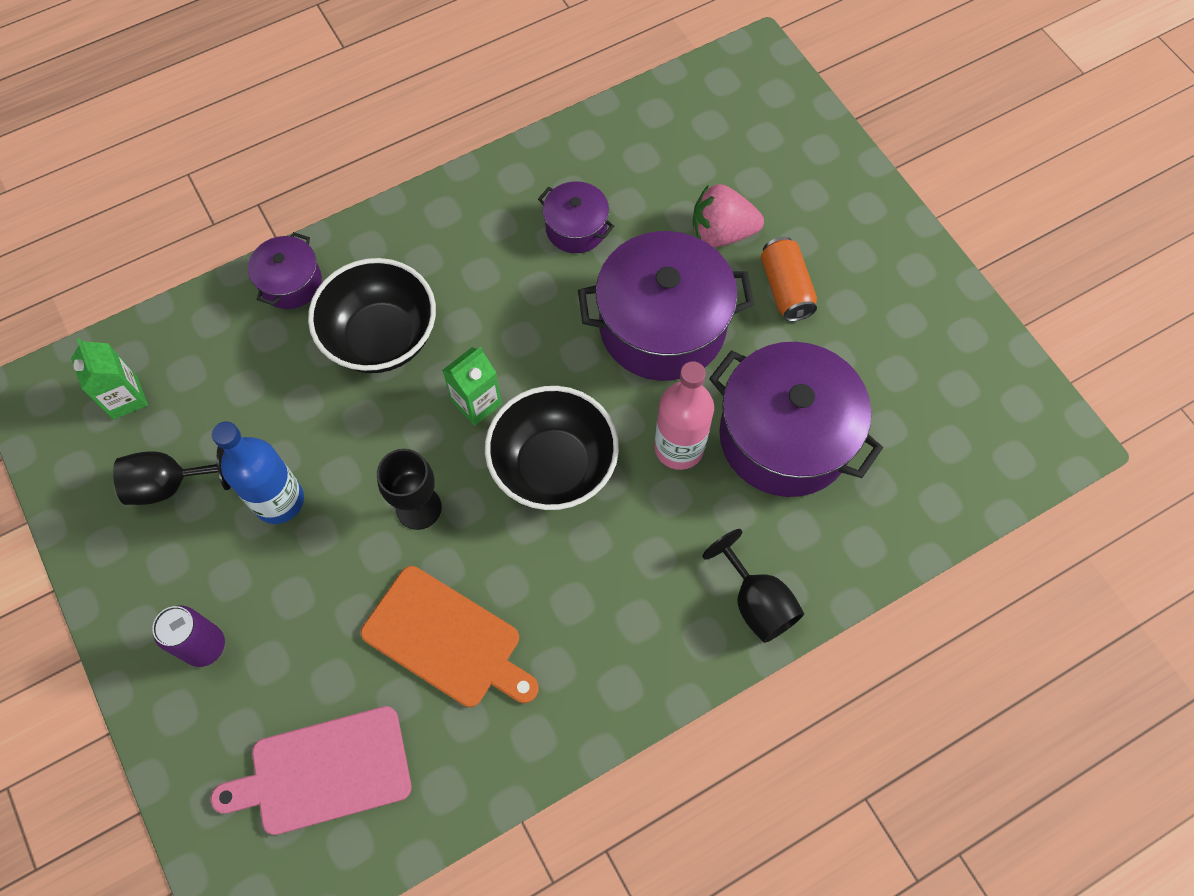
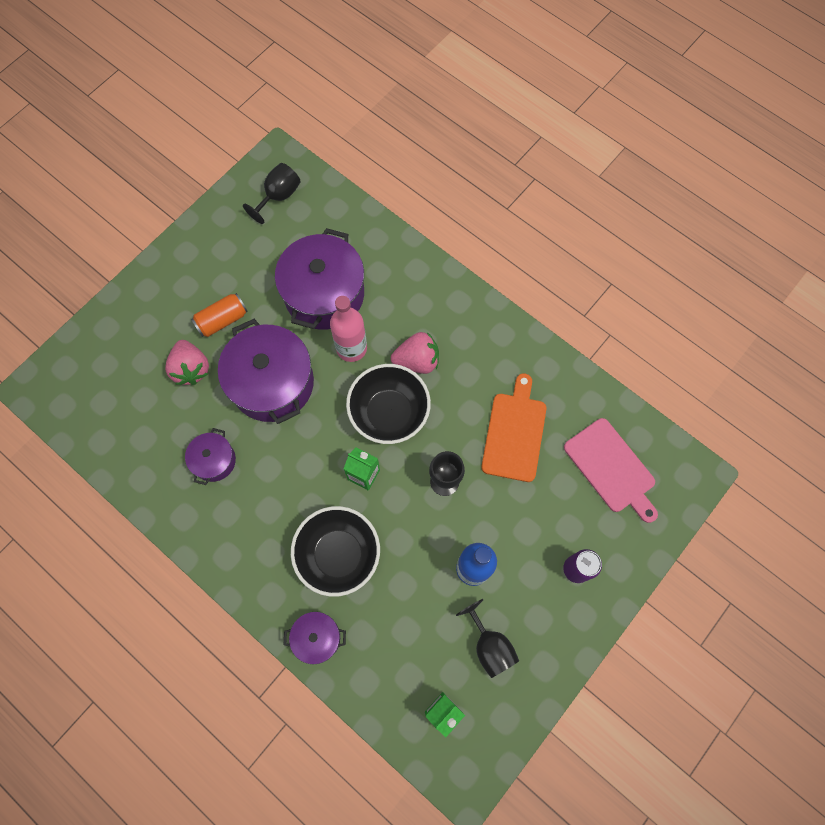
camera: 110 degrees left, 5 degrees up
black goblet [702,529,804,643] -> black goblet moved to [243,163,301,224]
none -> pink strawberry [391,332,439,374]

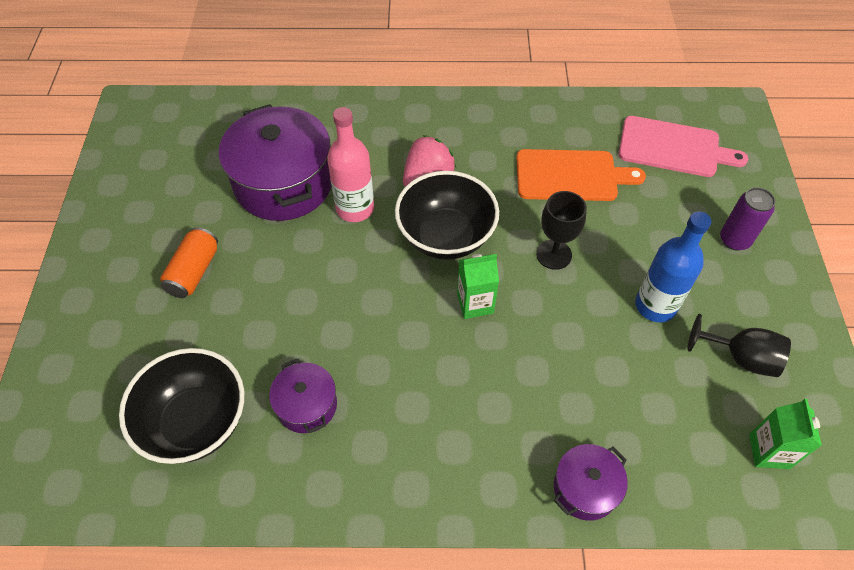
camera: 40 degrees left, 15 degrees down
pink strawberry [165,340,209,385] -> none
purple pot [218,319,314,424] -> none
black goblet [243,163,301,224] -> none
black bowl [291,506,380,597] -> black bowl moved to [119,348,244,464]
orange cutting board [481,373,547,482] -> orange cutting board turned 120 degrees clockwise [517,149,646,201]

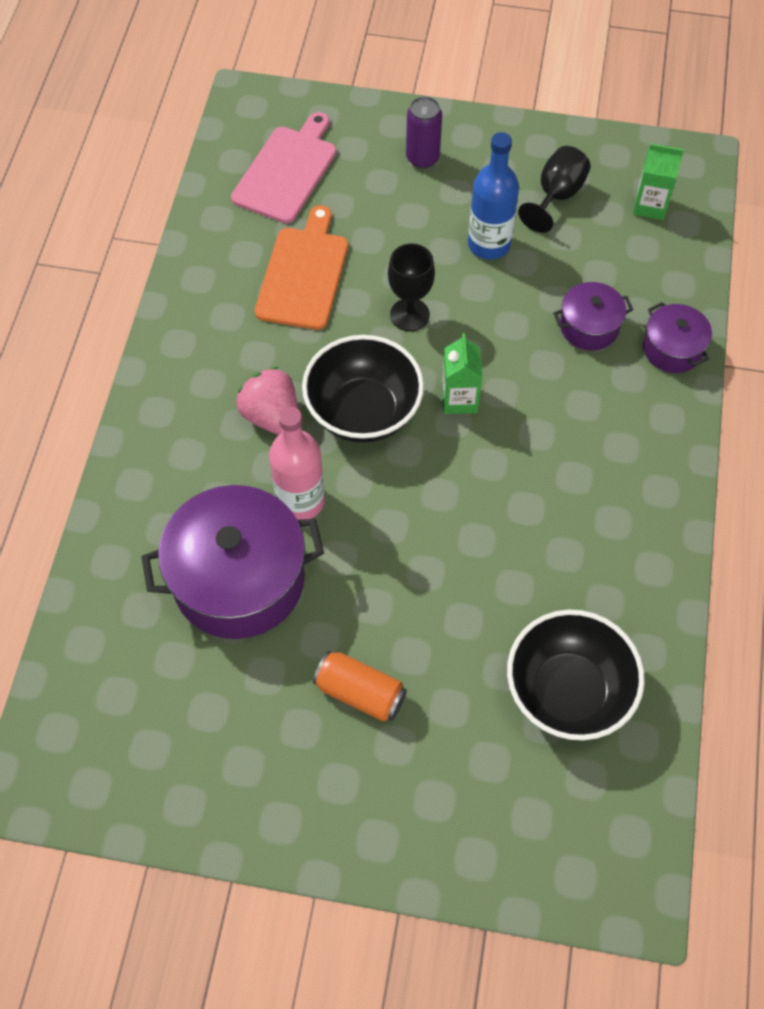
camera: 80 degrees left, 5 degrees up
purple pot [269,358,337,433] -> purple pot moved to [553,282,633,351]

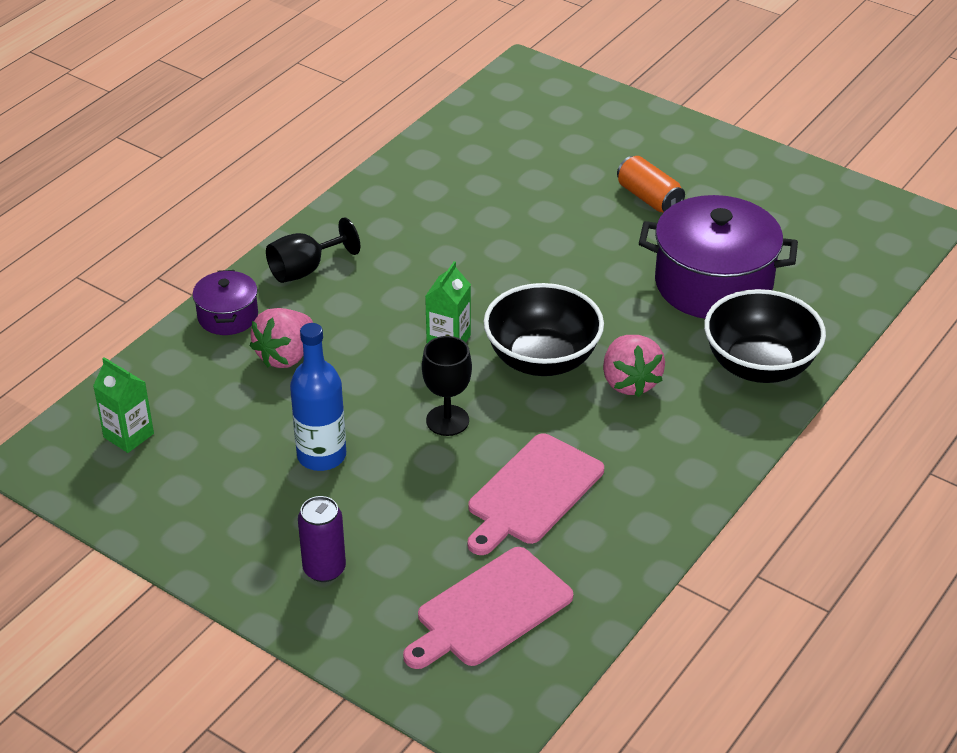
camera: 155 degrees left, 20 degrees down
orange cutting board [255,205,348,330] -> pink cutting board [468,433,604,555]
pink bottle [269,407,325,520] -> none
black bowl [507,610,645,740] -> black bowl moved to [704,289,826,383]
black goblet [518,146,591,233] -> black goblet moved to [266,217,360,283]
purple pot [553,282,633,351] -> pink strawberry [250,308,313,368]

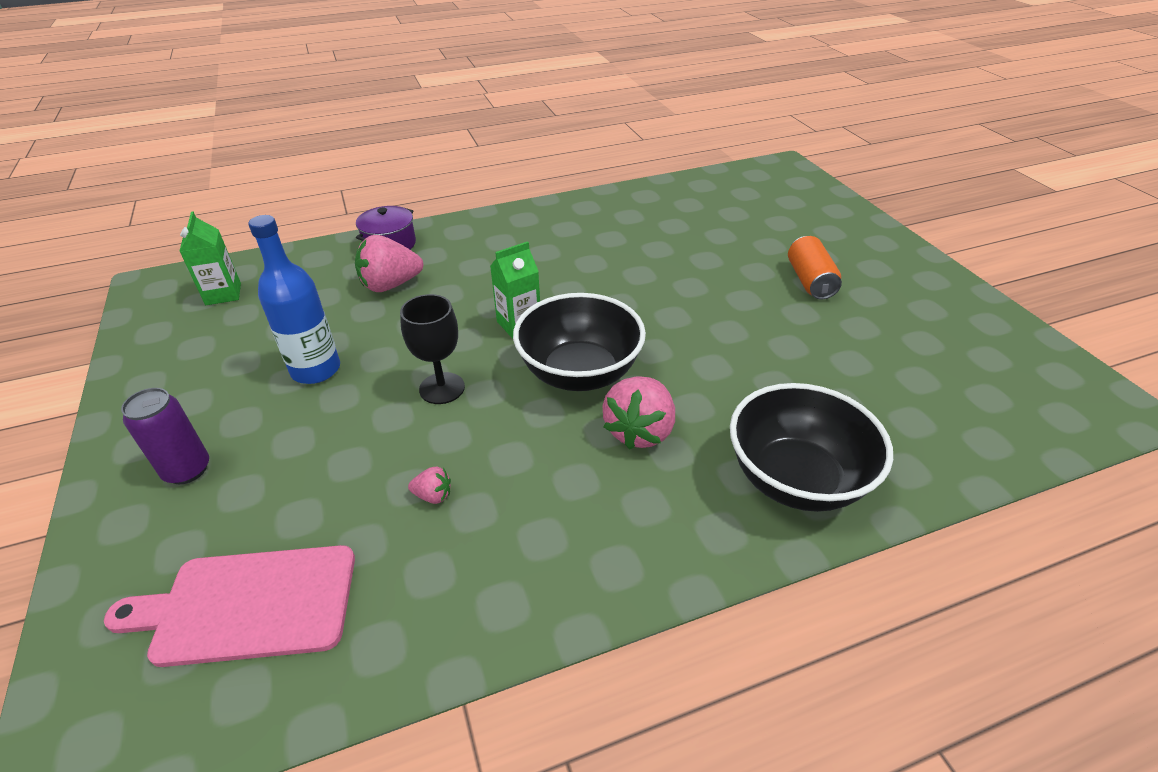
camera: 35 degrees right, 0 degrees up
black goblet [266,217,360,283] -> none
pink cutting board [468,433,604,555] -> pink strawberry [408,467,451,504]
purple pot [639,195,798,319] -> none

